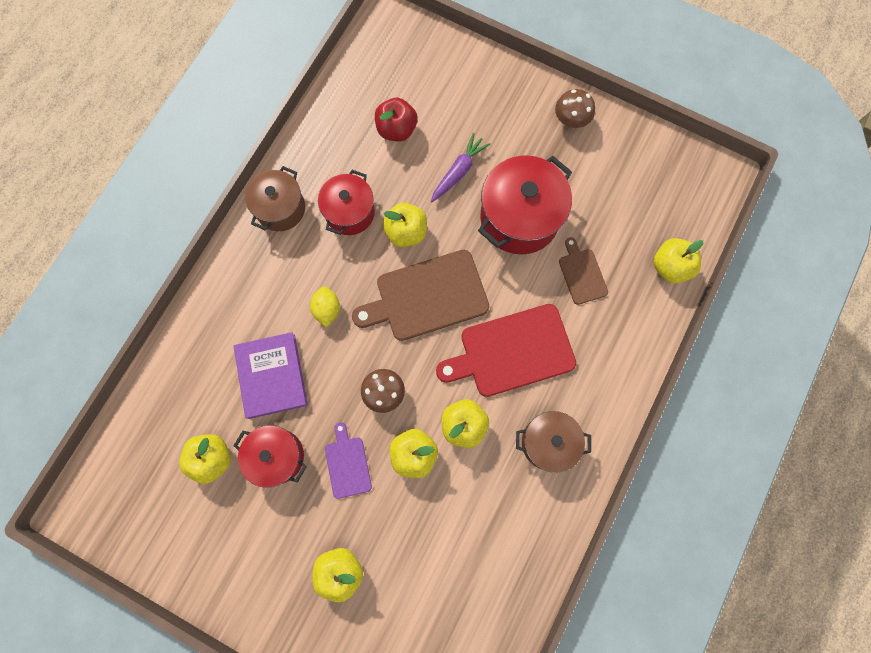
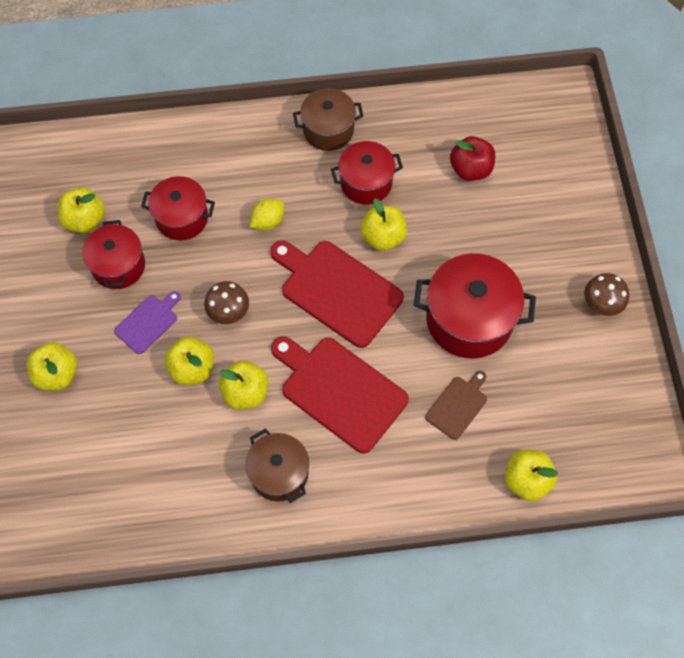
camera: 55 degrees right, 10 degrees down
purple book [234,332,308,419] -> red pot [141,176,215,240]
brown cutting board [352,250,489,341] -> red cutting board [270,240,404,348]
purple carrot [431,133,490,202] -> none

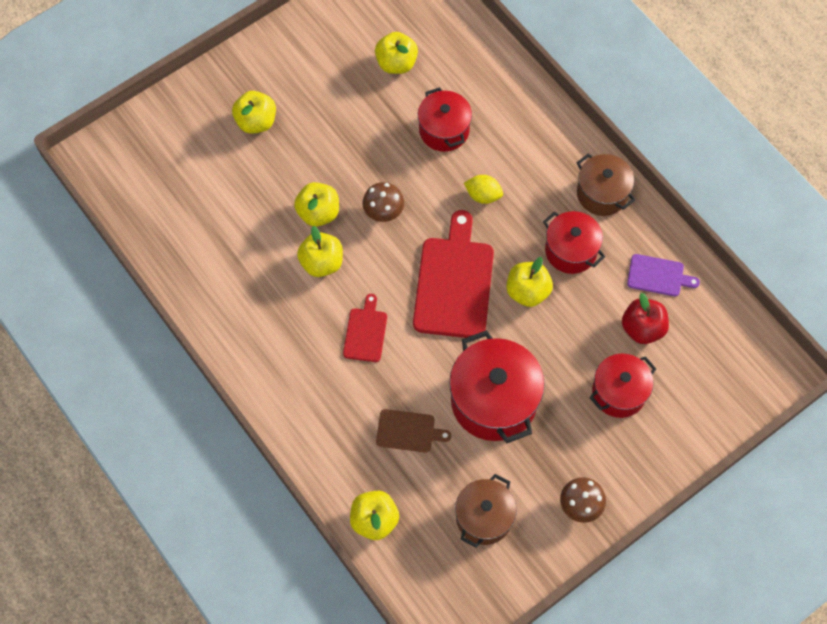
camera: 60 degrees right, 0 degrees up
red pot [82,220,145,289] -> red pot moved to [589,354,656,418]
purple cutting board [114,291,181,354] -> purple cutting board moved to [627,254,700,296]
brown pot [245,429,309,503] -> brown pot moved to [455,474,517,548]
red cutting board [271,336,409,454] -> red cutting board [343,294,387,362], size x0.52

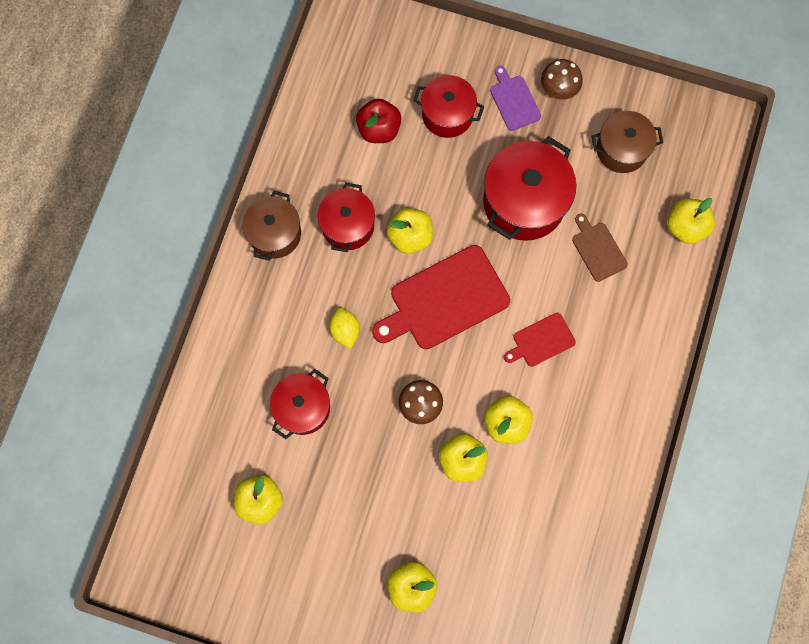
camera: 125 degrees left, 10 degrees up
purple cutting board [627,254,700,296] -> purple cutting board moved to [490,66,541,131]

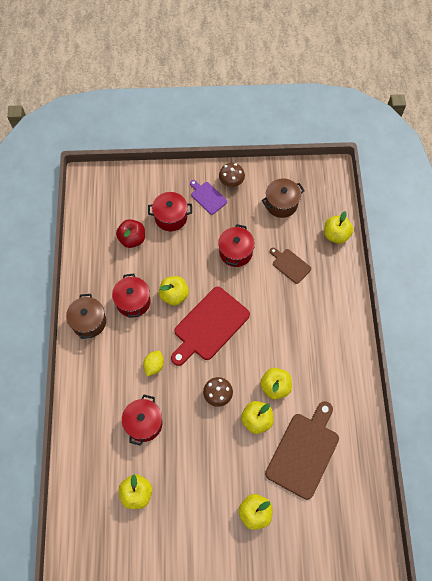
camera: 20 degrees left, 10 degrees down
yellow lemon [329,308,360,349] -> yellow lemon turned 60 degrees clockwise [143,351,164,376]
red pot [483,136,576,241] -> red pot [218,224,255,267], size x0.63
red cutting board [504,313,576,367] -> none
none -> brown cutting board [265,401,339,500]

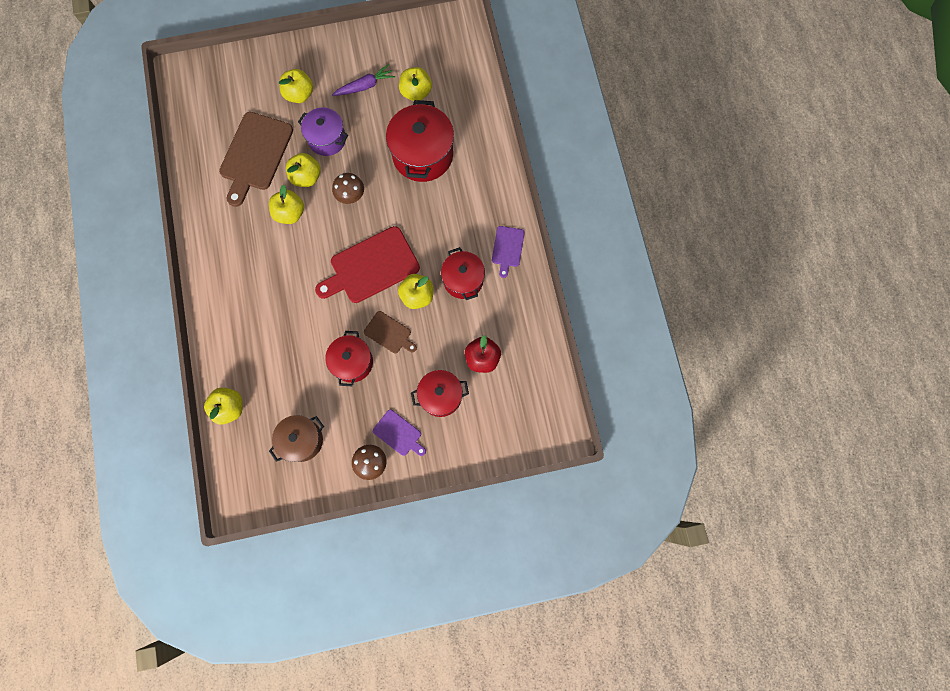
camera: 170 degrees right, 10 degrees up
brown pot [66,294,106,339] -> purple cutting board [492,226,525,278]
red pot [122,395,163,446] -> red pot [386,100,454,182], size x1.58
yellow lemon [143,351,164,376] -> none
red cutting board [171,287,250,366] -> red cutting board turned 150 degrees counterclockwise [315,226,420,303]
brown cutting board [270,248,311,284] -> brown cutting board moved to [364,311,417,354]
none -> purple pot [298,108,348,156]
none -> purple carrot [332,64,395,96]

